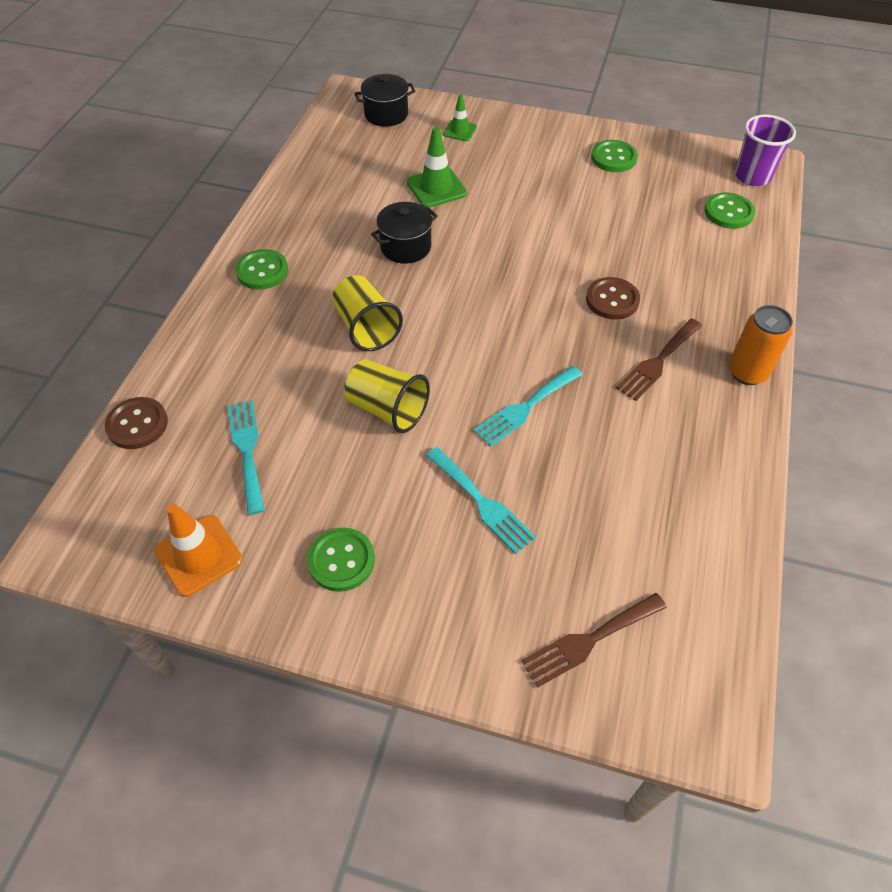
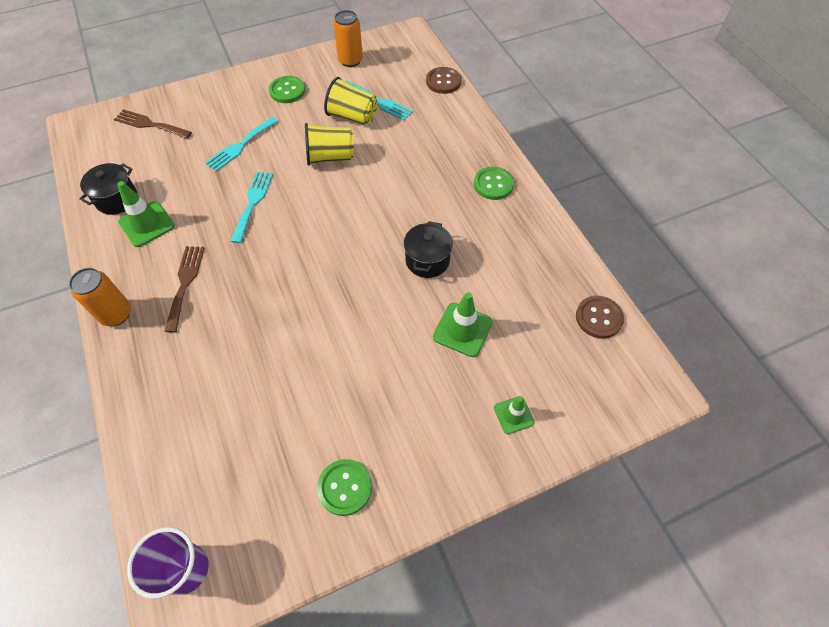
camera: 140 degrees right, 5 degrees up
orange traffic cone [154,504,243,597] -> orange can [333,10,363,67]
yellow cup [332,275,403,351] -> yellow cup moved to [324,77,377,125]
black pot [354,74,415,127] -> black pot moved to [79,163,137,215]
turquoise fork [426,447,536,554] -> turquoise fork turned 60 degrees counterclockwise [205,117,278,172]
brown fork [521,593,667,688] -> brown fork turned 90 degrees counterclockwise [114,109,192,139]
brown button [586,277,640,320] -> brown button moved to [576,296,624,339]
green button [705,193,755,229] -> none
none -> green traffic cone [117,181,175,247]

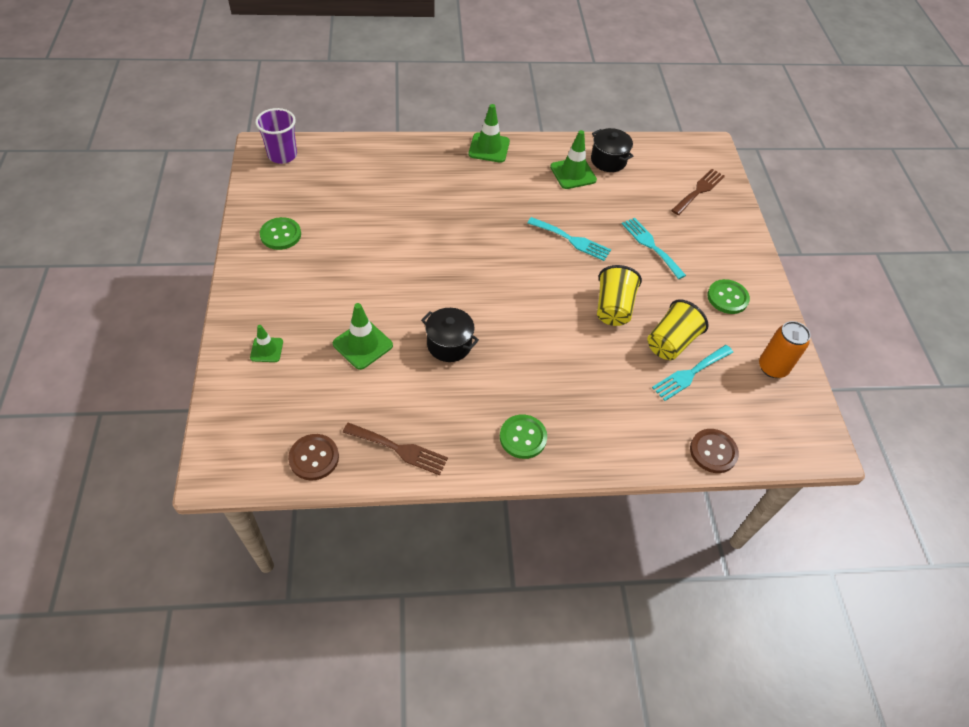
camera: 105 degrees right, 5 degrees down
orange can [69,268,131,326] -> green traffic cone [469,104,510,163]
brown fork [165,246,204,332] -> brown fork moved to [343,422,448,475]

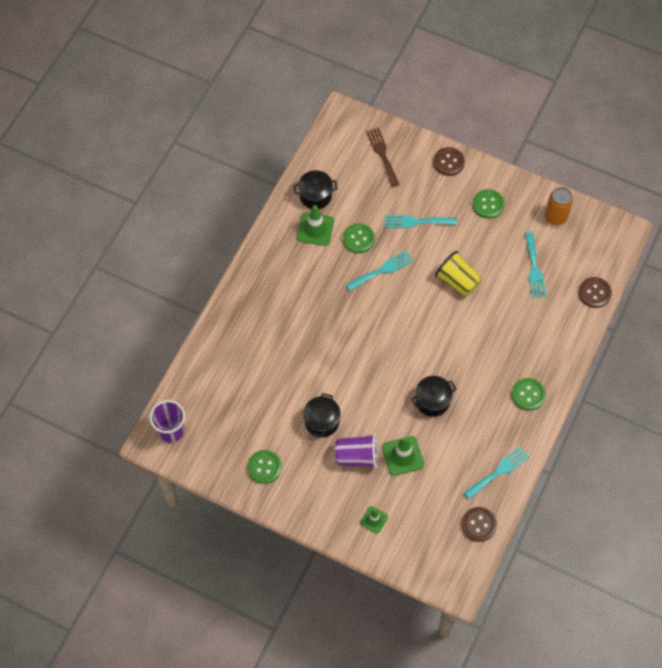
camera: 55 degrees left, 10 degrees up
brown fork [343,422,448,475] -> turquoise fork [464,446,530,500]
green traffic cone [469,104,510,163] -> none
yellow cup [647,299,709,360] -> none
none -> black pot [303,393,341,438]
none -> purple cup [335,433,378,469]
none -> green button [343,223,375,253]
none -> brown button [433,147,465,176]

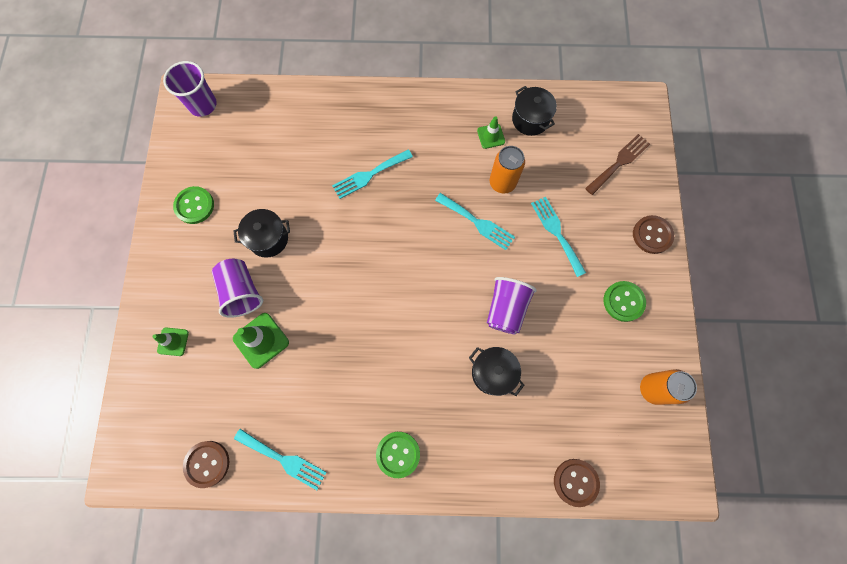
camera: 65 degrees right, 10 degrees up
green traffic cone [297,205,334,246] -> green traffic cone [477,116,505,149], size x0.62
green button [343,223,375,253] -> orange can [490,146,525,194]
black pot [411,376,457,417] -> black pot moved to [469,347,524,396]
yellow cup [435,251,481,296] -> purple cup [487,277,537,334]
turquoise fork [525,232,546,298] -> turquoise fork moved to [332,150,413,199]

